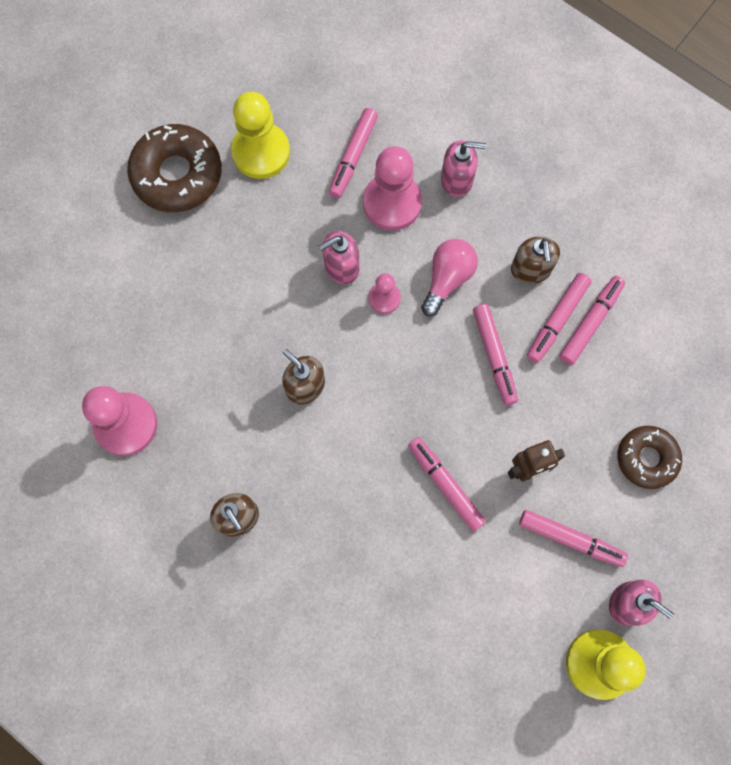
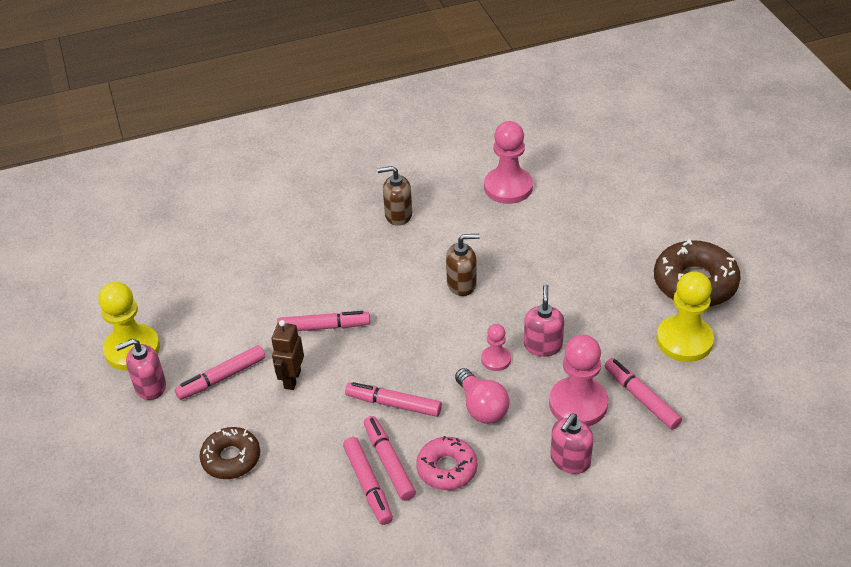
camera: 125 degrees right, 30 degrees down
brown soap dispenser [511,237,560,284] -> pink donut [416,436,477,490]

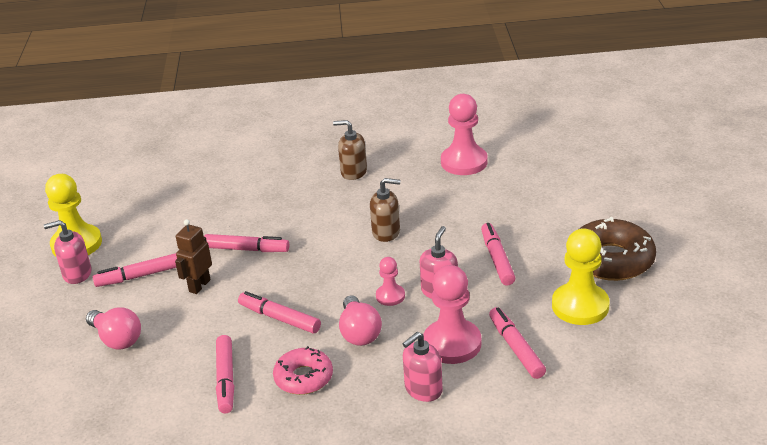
camera: 15 degrees right, 10 degrees down
brown donut [200,427,260,479] -> pink light bulb [86,307,141,350]
pink marker [364,416,416,501] -> pink marker moved to [481,223,515,285]

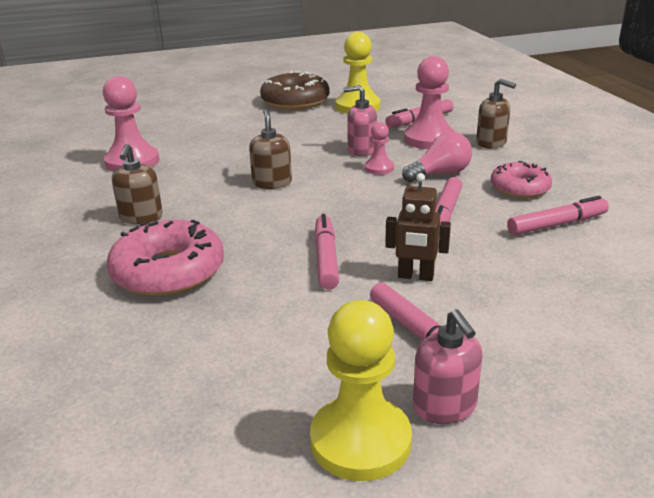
camera: 105 degrees left, 5 degrees down
pink light bulb [86,307,141,350] -> none
pink soap dispenser [402,332,443,402] -> brown soap dispenser [476,79,516,149]
pink marker [481,223,515,285] -> none
none -> pink donut [107,220,224,296]

